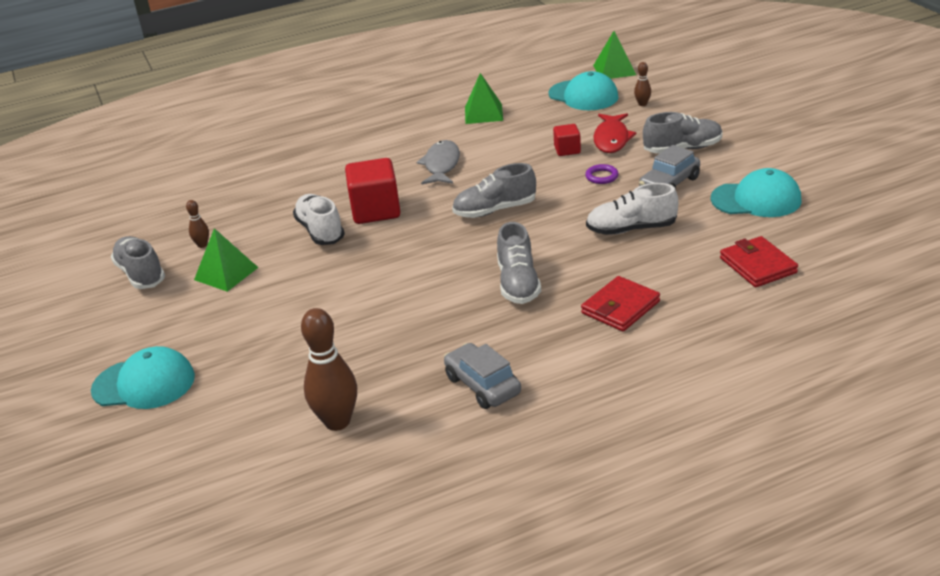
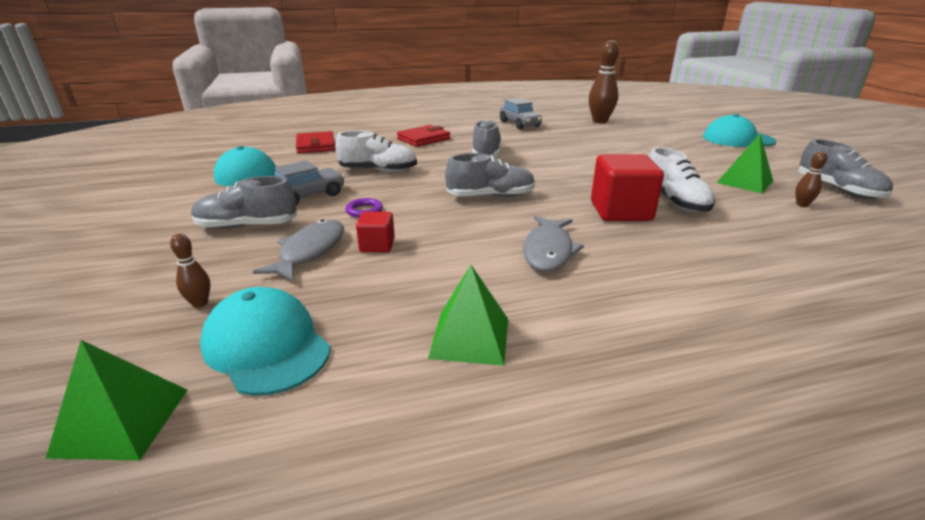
camera: 175 degrees left, 5 degrees down
red fish [593,113,637,153] -> grey fish [253,220,344,281]

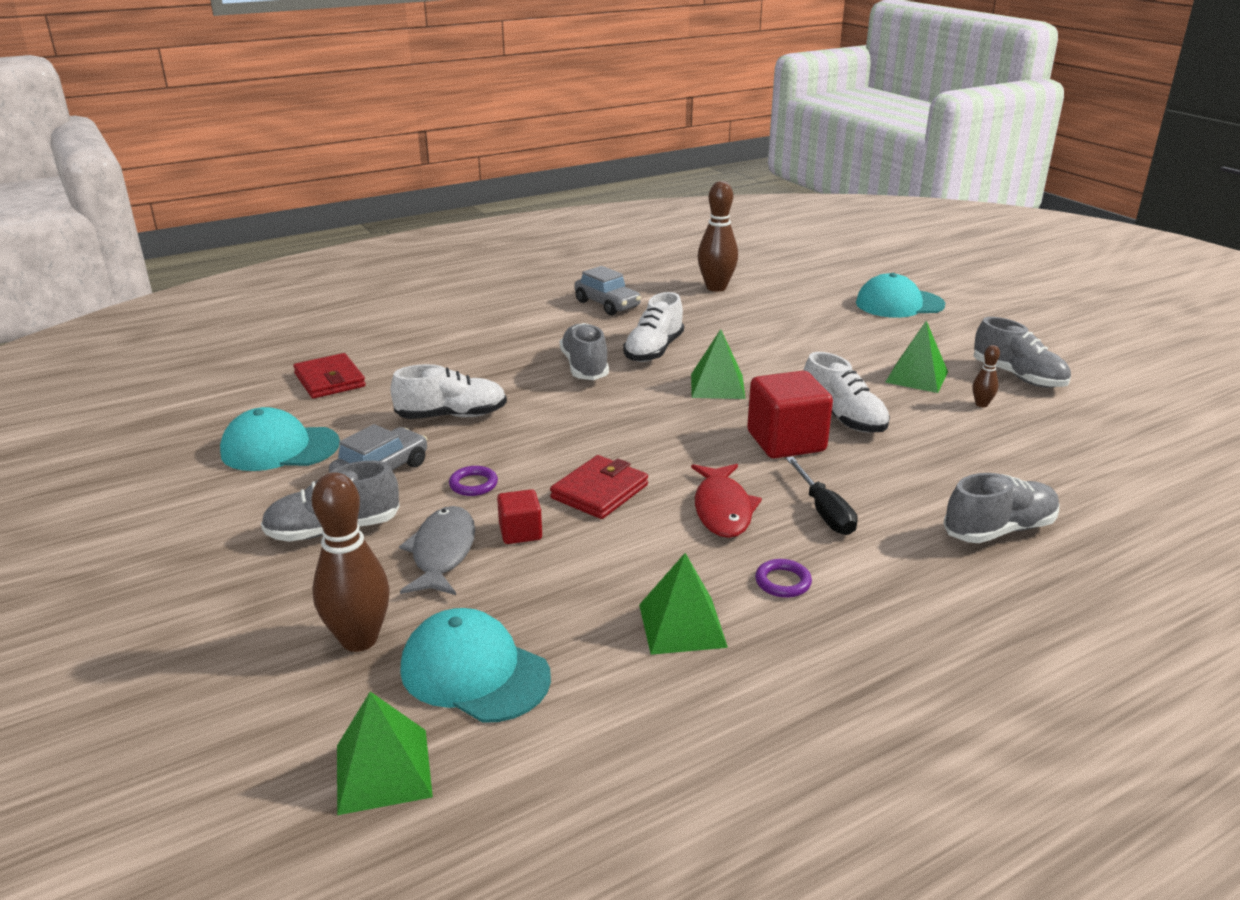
camera: 15 degrees left, 0 degrees up
brown bowling pin [170,234,211,308] -> brown bowling pin [312,472,390,652], size x2.10
red wallet [397,125,450,147] -> red wallet moved to [550,455,648,519]
grey shoe [445,153,535,197] -> grey shoe moved to [943,473,1060,543]
grey fish [523,216,584,271] -> red fish [691,464,762,538]
none -> white shoe [623,292,684,362]
none -> green pyramid [691,329,745,399]
none -> purple ring [755,559,812,598]
none -> black screwdriver [786,457,858,535]

